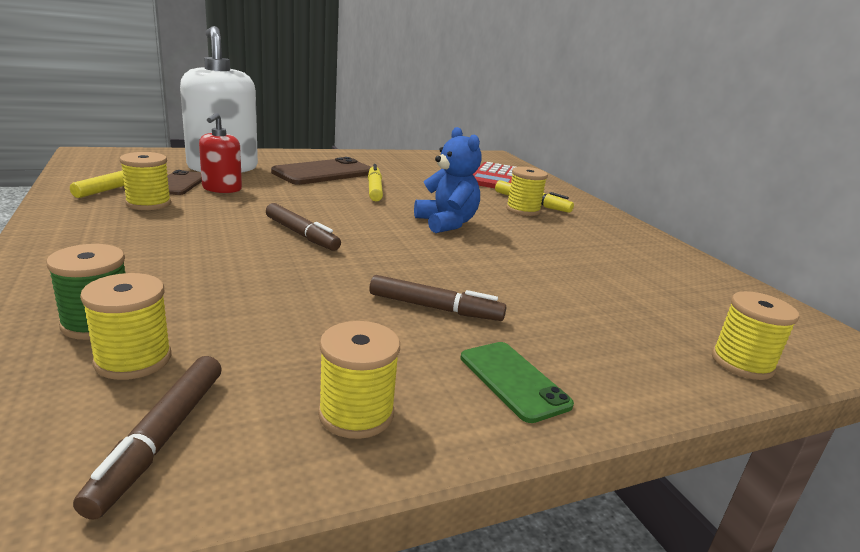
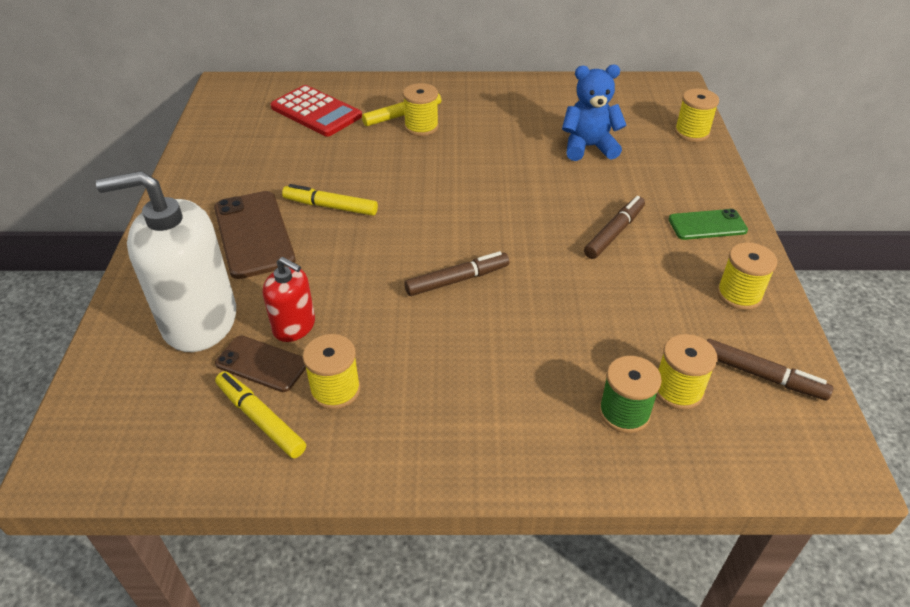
camera: 65 degrees left, 20 degrees up
blue teddy bear [414,127,482,233] -> blue teddy bear moved to [562,65,627,161]

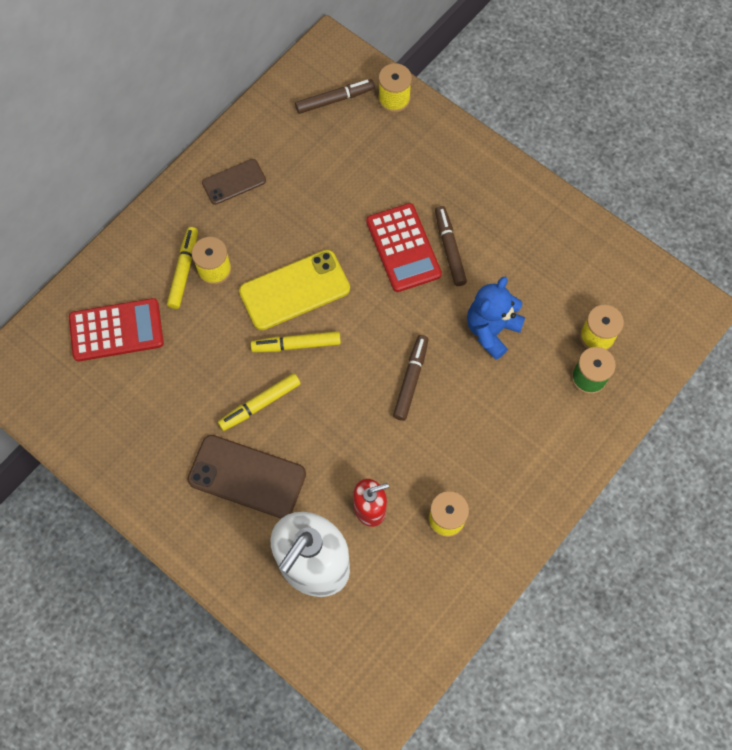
camera: 50 degrees left, 25 degrees up
brown phone [215,335,306,392] -> brown phone moved to [202,159,266,205]
yellow marker [215,371,306,458] -> yellow marker moved to [251,331,341,352]
blue teddy bear [562,65,627,161] -> blue teddy bear moved to [467,277,525,360]
green phone [669,209,748,240] -> none
brown marker [707,339,833,400] -> brown marker moved to [295,79,375,114]
yellow spool [717,242,777,310] -> none
none -> yellow phone [239,250,350,330]
none -> red calculator [366,203,442,292]

